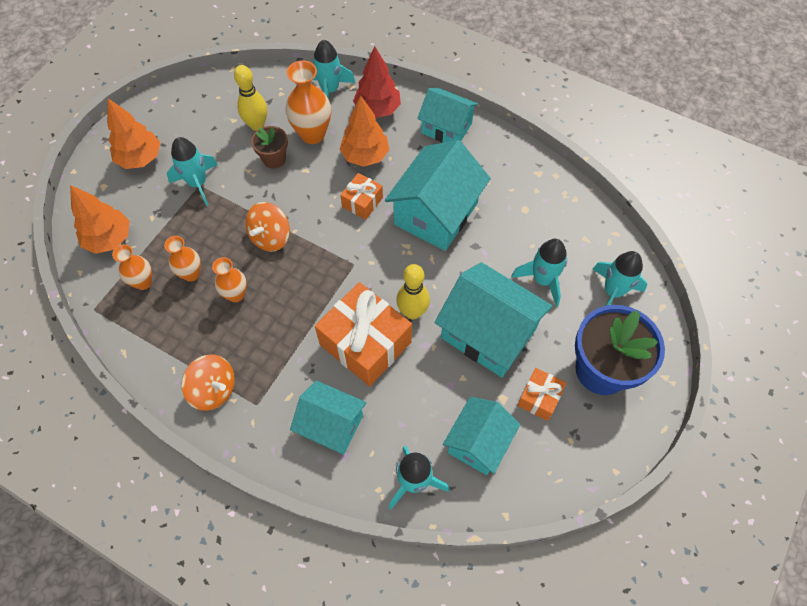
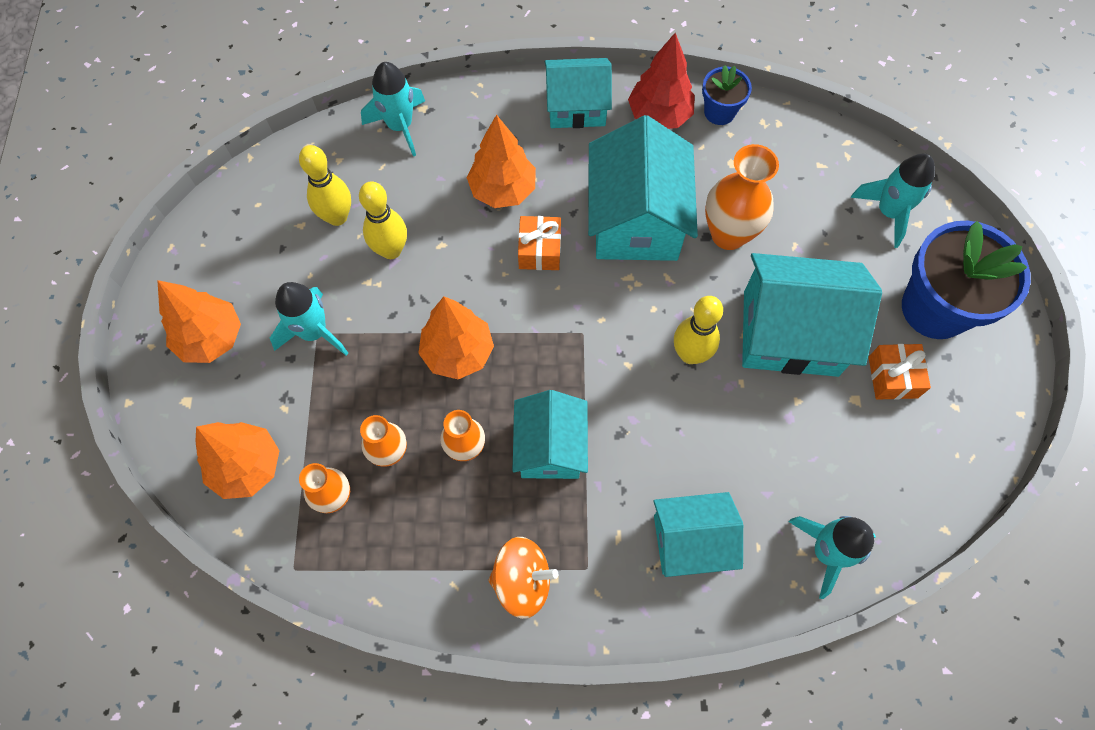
camera: 30 degrees left, 5 degrees up
orange spinning top [245,202,290,252] -> orange tree [418,297,494,379]
brown flower pot [251,126,288,169] -> yellow bowling pin [359,181,407,259]
orange vase [285,60,331,144] -> orange vase moved to [705,144,779,250]
orange gift [315,282,412,386] -> none
red tree [353,46,401,118] -> red tree moved to [628,33,695,129]
turquoise house [443,397,520,475] -> turquoise house moved to [513,390,588,479]
turquoise rocket [511,239,567,306] -> none
none -> blue flower pot [702,65,752,125]

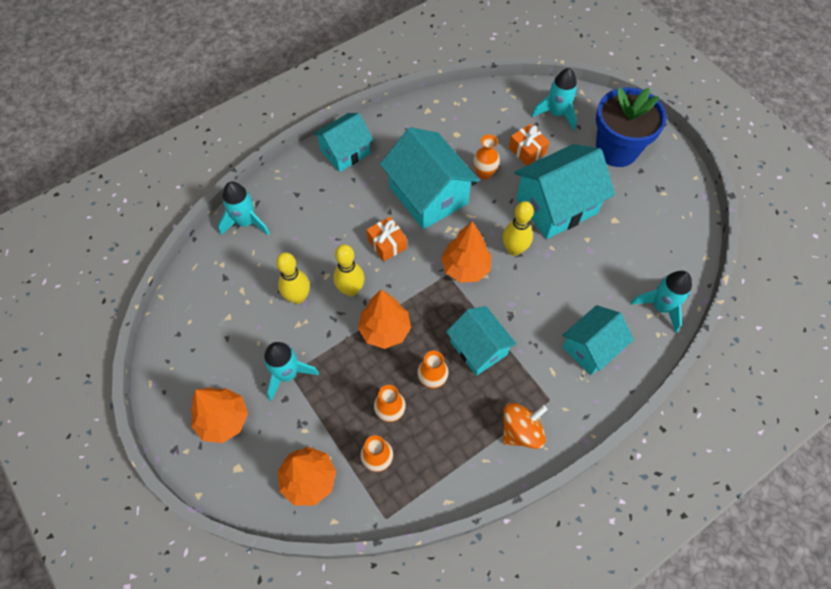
camera: 35 degrees left, 5 degrees down
yellow bowling pin [299,145,351,226] -> yellow bowling pin moved to [333,244,365,296]
orange tree [466,114,536,208] -> orange tree moved to [441,222,491,283]
red tree [628,33,695,129] -> none
blue flower pot [702,65,752,125] -> none
orange vase [705,144,779,250] -> orange vase [473,134,500,180], size x0.62
orange gift [869,344,931,400] -> orange gift moved to [509,124,550,166]

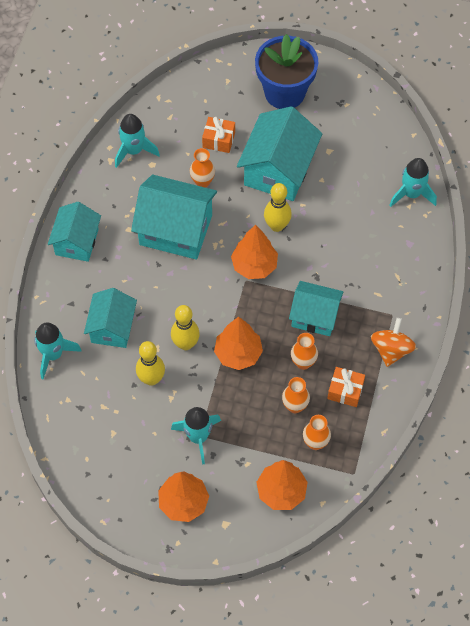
camera: 40 degrees left, 0 degrees up
orange gift [367,216,407,262] -> orange gift moved to [327,367,365,407]
turquoise rocket [531,68,577,131] -> turquoise rocket moved to [115,114,160,168]
turquoise house [562,305,634,375] -> turquoise house moved to [84,288,137,348]

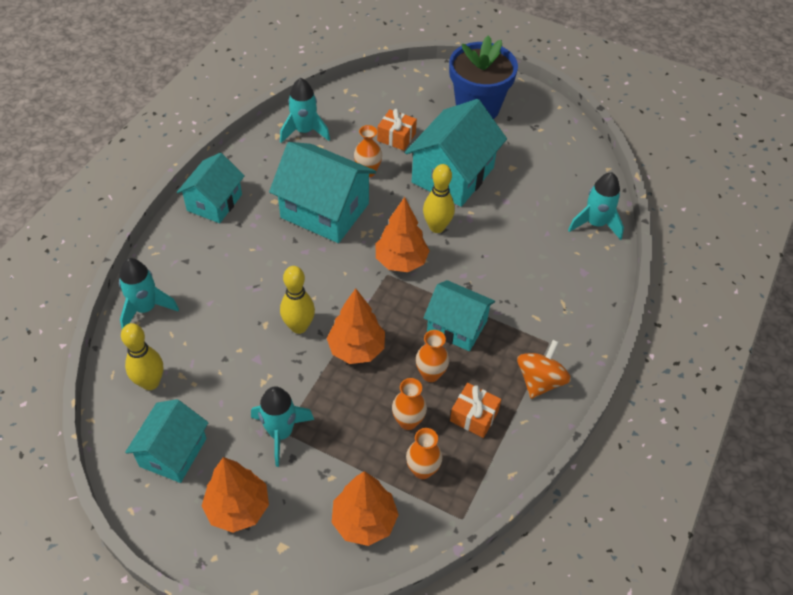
camera: 10 degrees right, 10 degrees down
turquoise house [84,288,137,348] -> turquoise house moved to [125,399,209,483]
yellow bowling pin [136,341,165,386] -> yellow bowling pin moved to [121,323,163,390]

